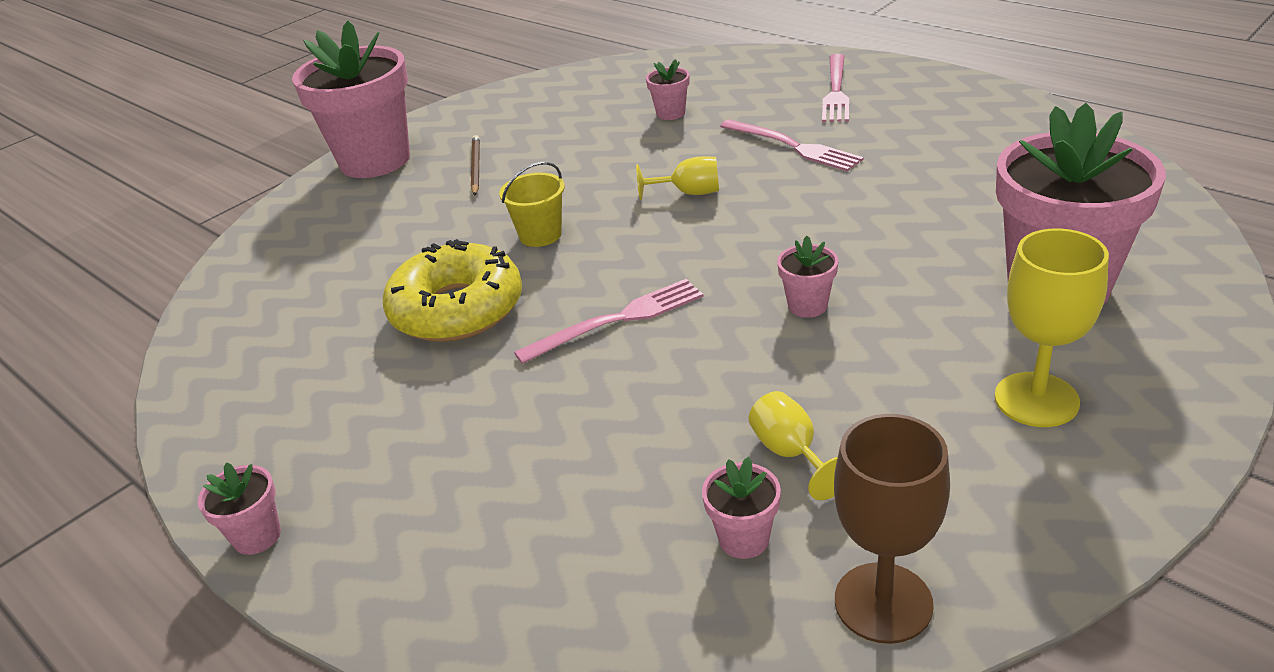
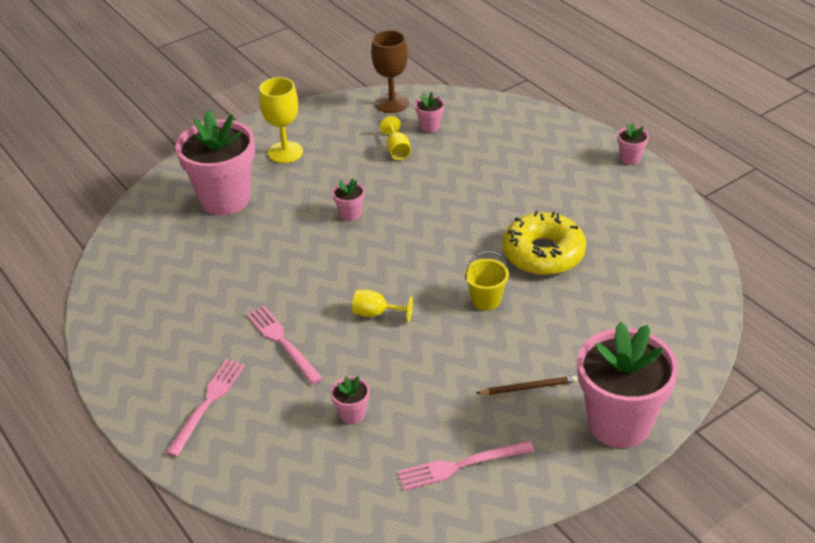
camera: 170 degrees left, 5 degrees up
brown pencil [471,135,480,196] -> brown pencil turned 105 degrees counterclockwise [476,376,578,395]
pink fork [514,279,703,364] -> pink fork moved to [398,441,534,491]

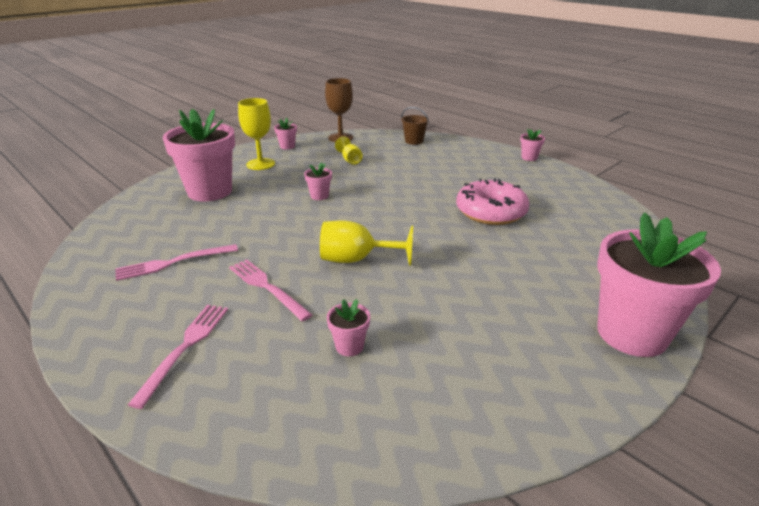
camera: 10 degrees left, 10 degrees down
yellow goblet [352,290,413,322] -> yellow goblet [320,220,413,266], size x1.63
pink fork [398,441,534,491] -> pink fork moved to [115,244,238,281]
pink flower pot [415,92,444,132] -> pink flower pot moved to [274,118,297,149]
yellow bucket [464,251,509,311] -> none
brown pencil [476,376,578,395] -> none
yellow donut [503,211,586,275] -> pink donut [456,178,529,225]
none -> brown bucket [401,107,429,145]

